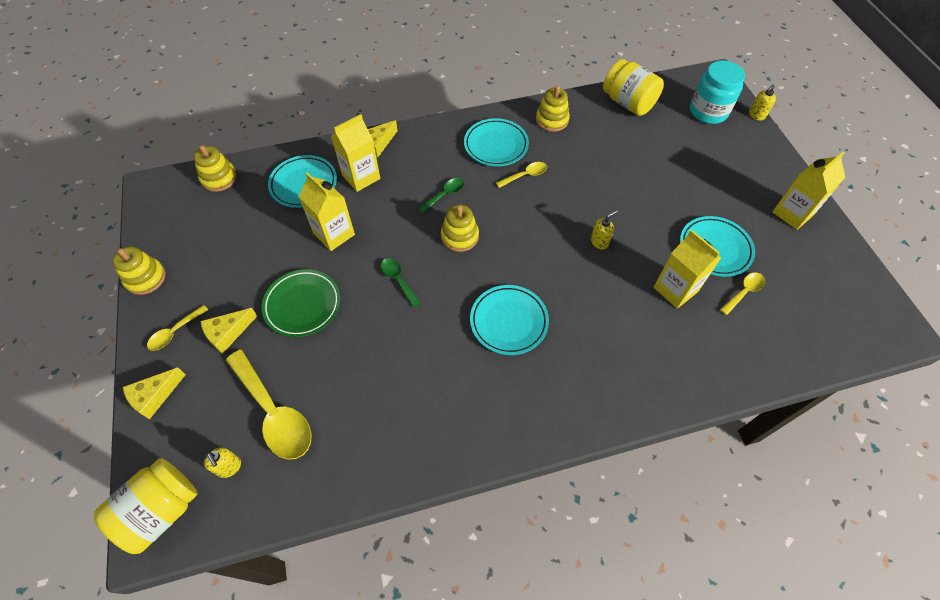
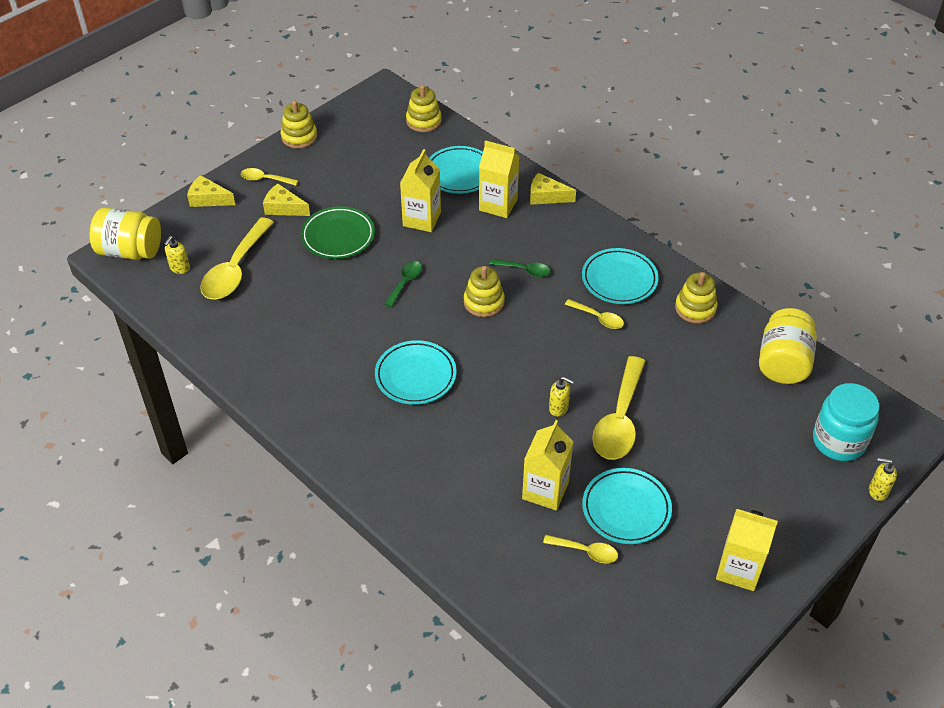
camera: 60 degrees right, 10 degrees down
none -> yellow spoon [592,356,646,460]

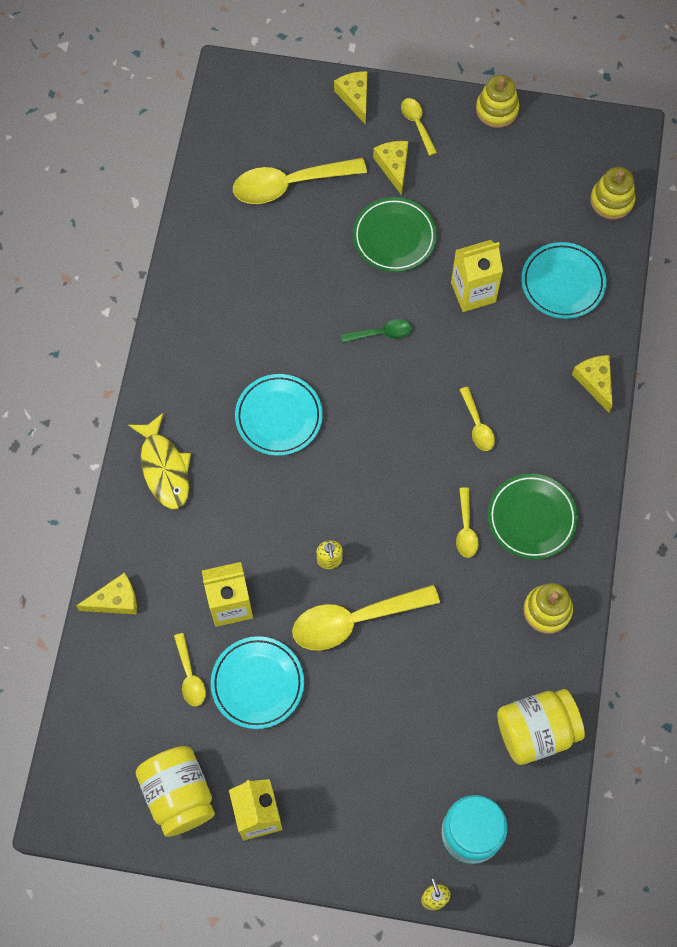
camera: 55 degrees right, 20 degrees up
yellow jar [90,207,161,260] -> yellow jar moved to [136,746,215,837]
yellow soap dispenser [164,236,190,274] -> none
yellow stacking toy [464,266,505,317] -> none
yellow carton [479,140,519,218] -> none
green spoon [489,259,551,277] -> yellow spoon [460,387,495,451]
turquoise plate [582,248,658,304] -> green plate [488,474,578,559]
none -> yellow cheese [76,572,137,615]
none -> yellow fish [128,413,191,509]

